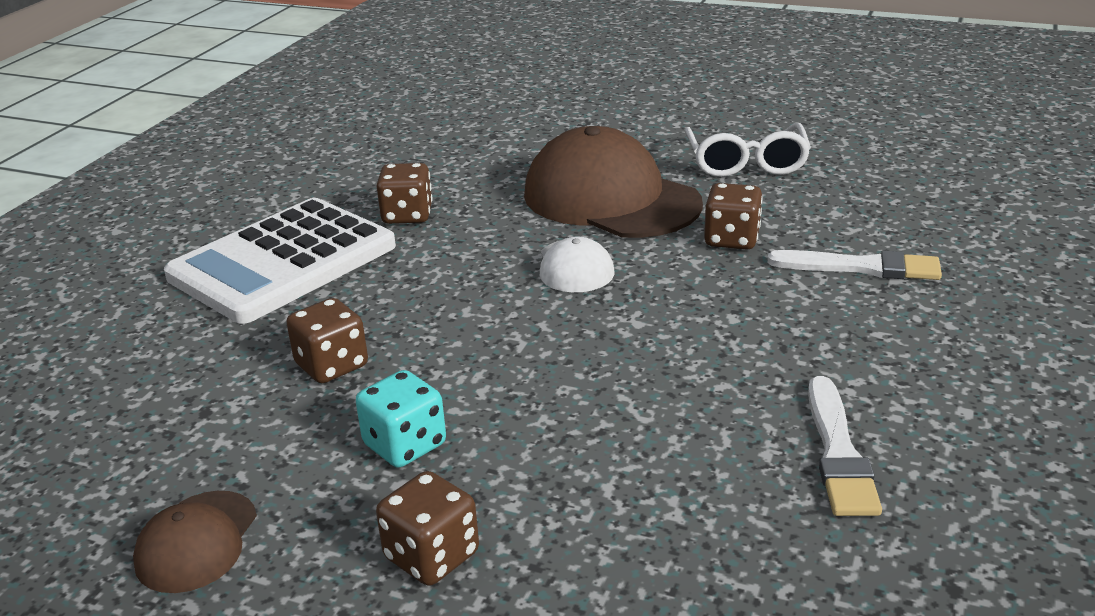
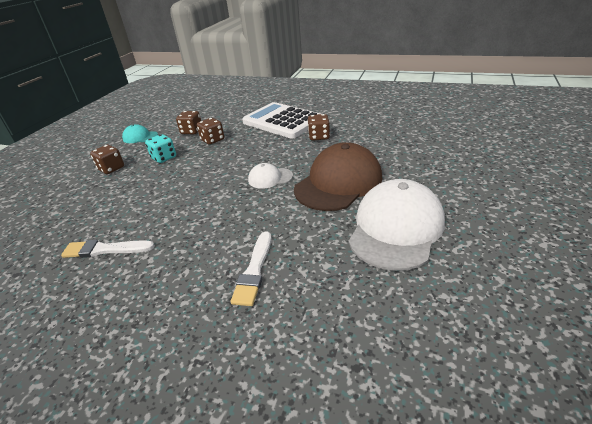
camera: 90 degrees right, 5 degrees up
brown cap [133,491,257,593] -> turquoise cap [122,124,158,143]
white glasses [685,123,811,177] -> white cap [349,179,445,271]
brown dice [704,183,763,249] -> brown dice moved to [176,111,201,134]

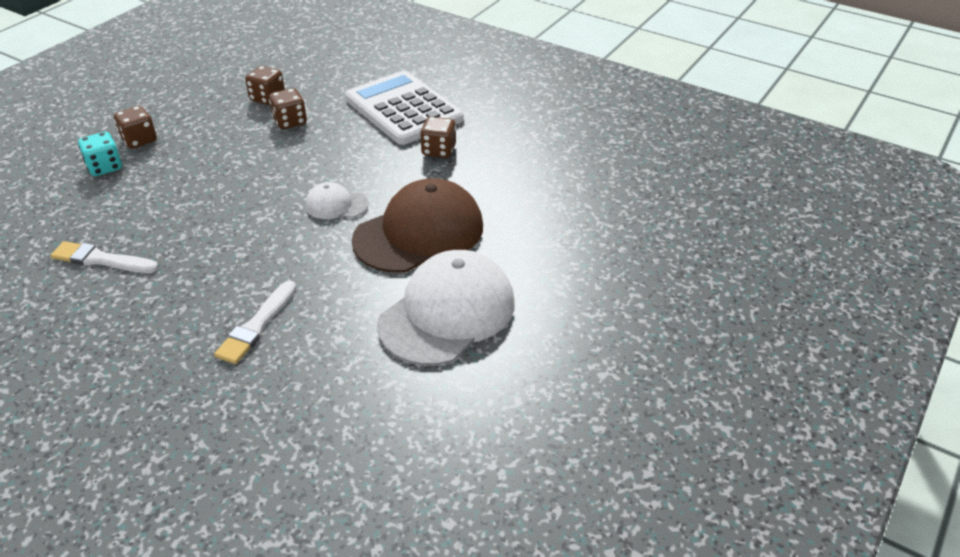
camera: 10 degrees right, 5 degrees up
turquoise cap [122,124,158,143] -> none
turquoise dice [145,134,176,163] -> turquoise dice moved to [78,132,122,176]

